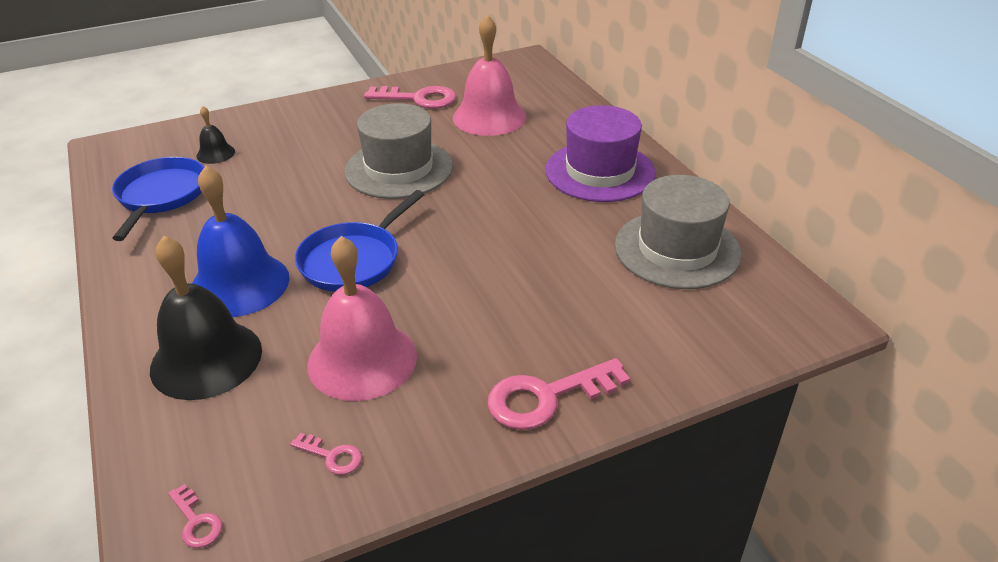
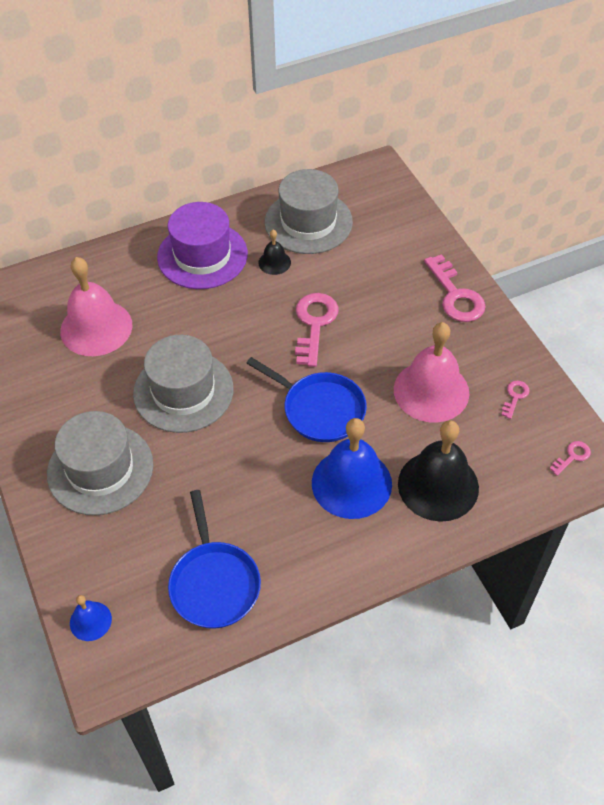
camera: 90 degrees left, 15 degrees up
blue pan [112,157,204,241] -> blue pan turned 105 degrees counterclockwise [168,490,261,628]
black bell [196,106,235,164] -> black bell moved to [258,230,291,275]
pink key [364,86,456,109] -> pink key moved to [295,293,339,367]
none -> grey hat [47,411,153,515]
none -> blue bell [70,595,112,641]

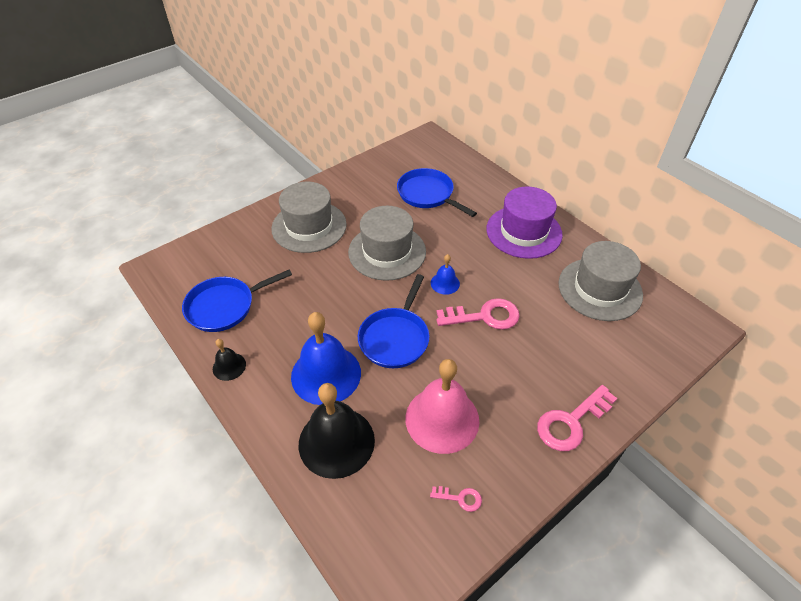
camera: 75 degrees right, 5 degrees down
pink bell [60,257,132,356] -> blue pan [397,168,477,217]
blue bell [70,595,112,641] -> blue bell moved to [431,254,460,295]
black bell [258,230,291,275] -> black bell moved to [213,339,246,381]
pink key [549,441,591,476] -> none

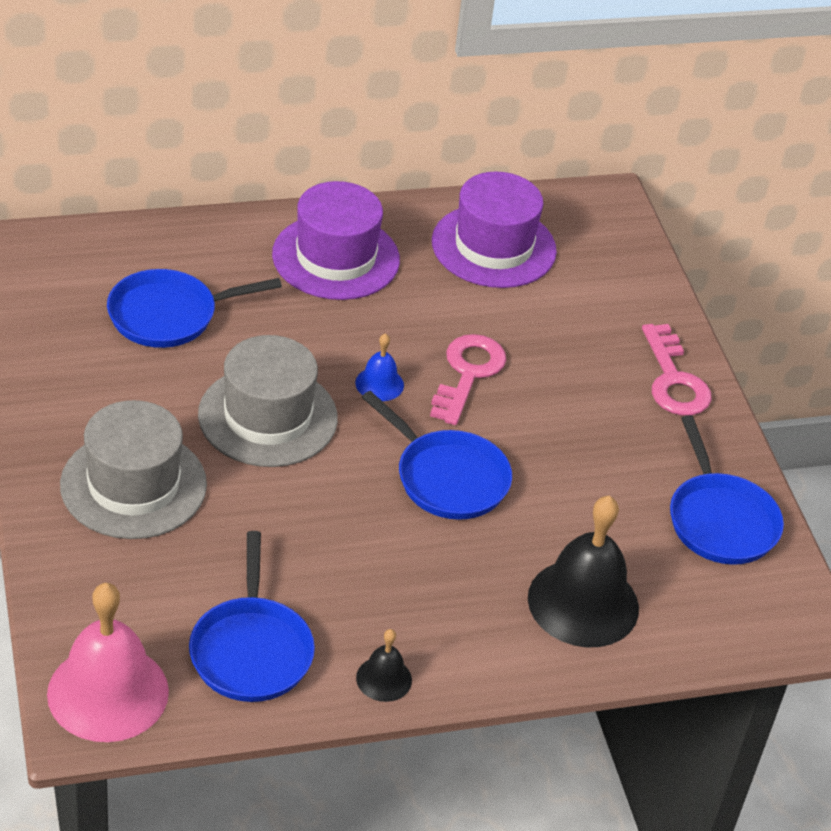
camera: 70 degrees left, 5 degrees down
blue bell [291,312,361,405] -> none
pink bell [405,359,479,454] -> pink bell moved to [47,583,169,742]
pink key [430,486,482,512] -> blue pan [670,415,784,565]
grey hat [559,241,643,321] -> purple hat [432,172,557,288]

